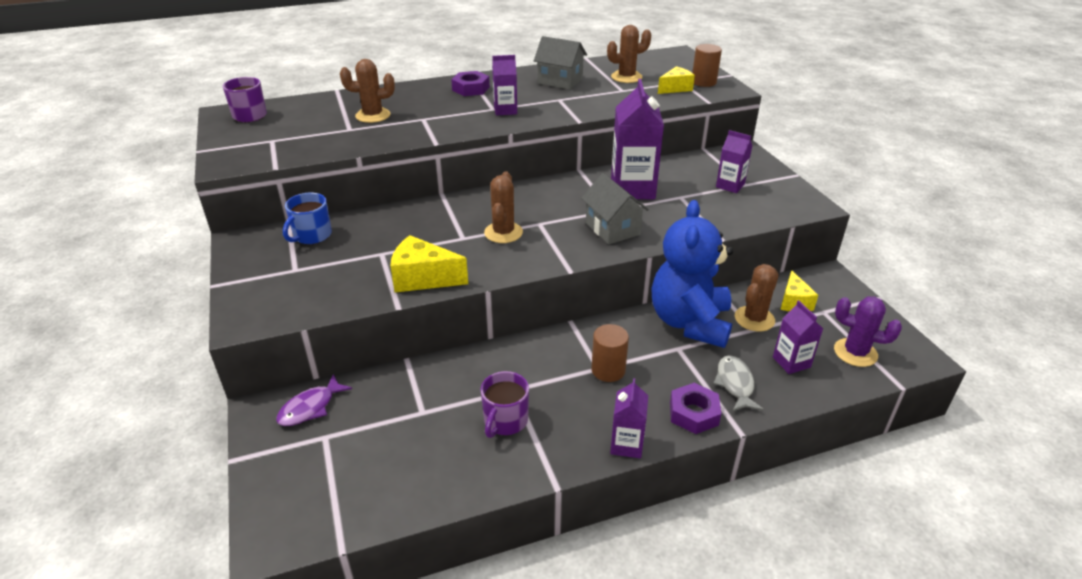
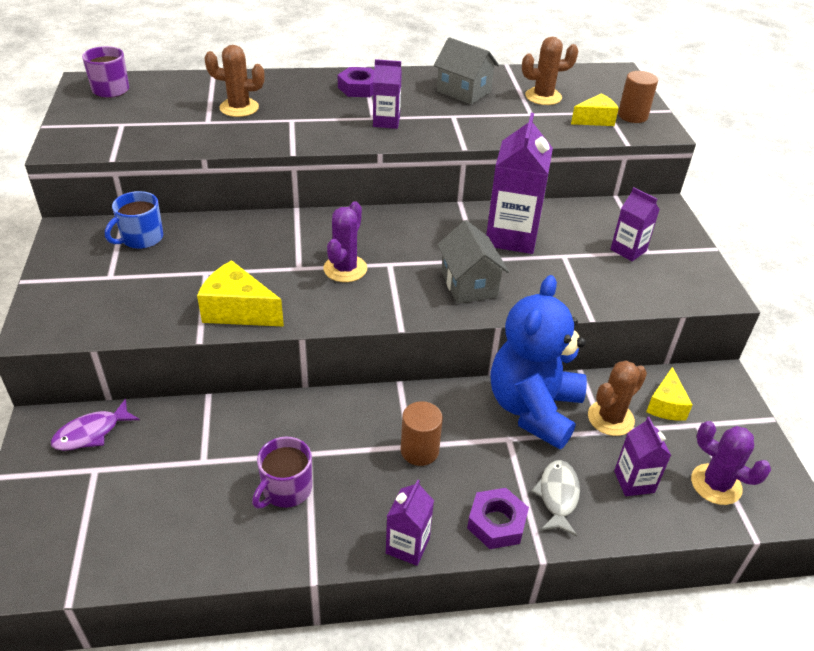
camera: 10 degrees right, 5 degrees up
brown cactus [484,171,523,243] -> purple cactus [323,201,367,282]

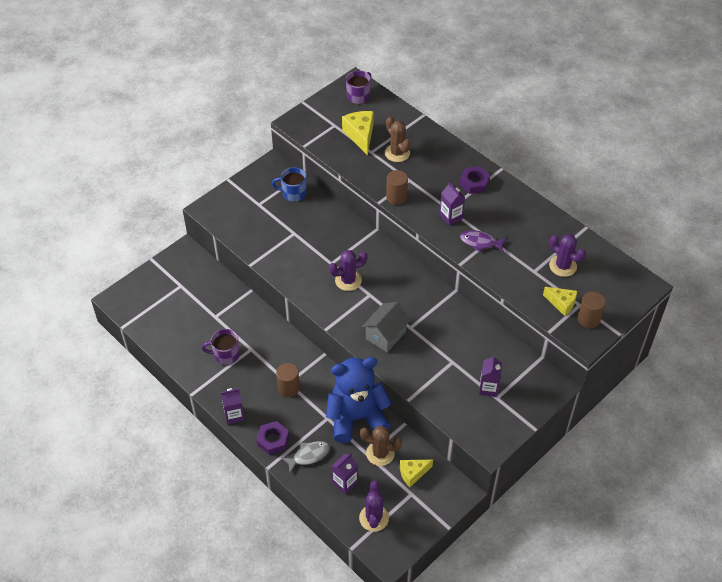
camera: 55 degrees right, 10 degrees up
purple fish [51,399,139,451] -> purple fish moved to [460,230,507,253]
yellow cheese [197,260,284,327] -> yellow cheese moved to [342,111,374,156]
grey house [434,37,499,104] -> none
purple carton [486,113,553,254] -> none
brown cactus [522,37,578,105] -> purple cactus [549,234,586,277]
none -> brown cylinder [386,170,408,205]

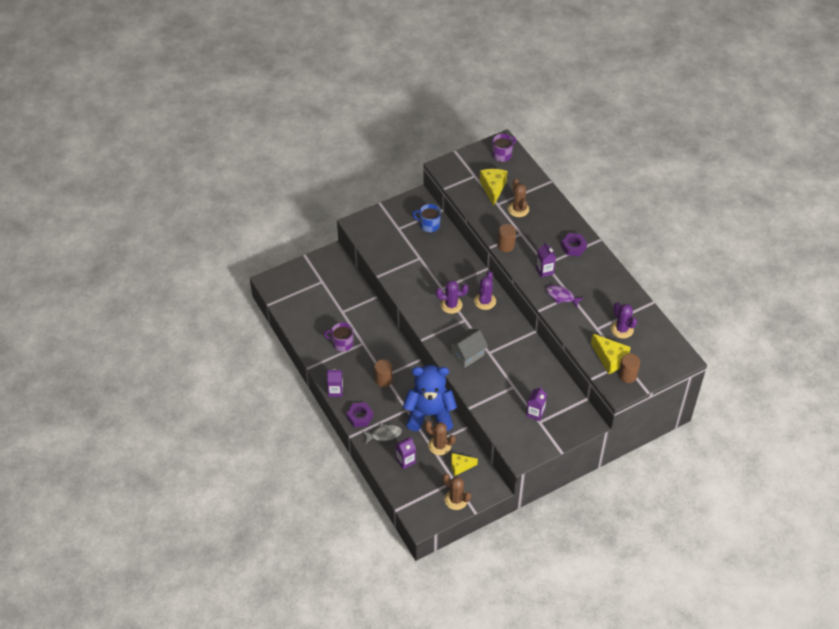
camera: 15 degrees right, 0 degrees up
purple cactus [359,481,389,532] -> purple cactus moved to [474,271,496,310]
yellow cheese [543,287,577,316] -> yellow cheese [591,334,631,374], size x1.51
none -> brown cactus [443,473,471,510]

